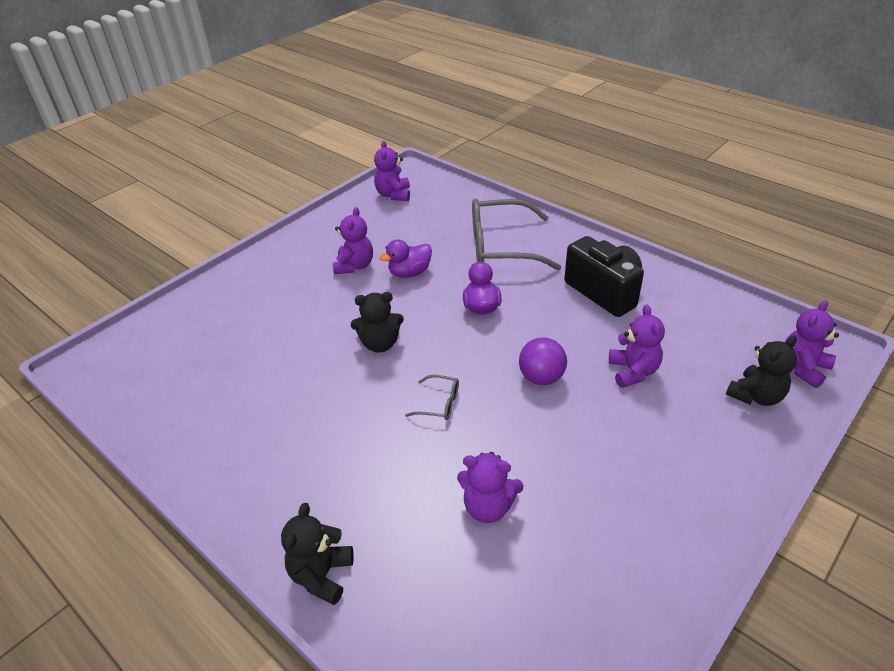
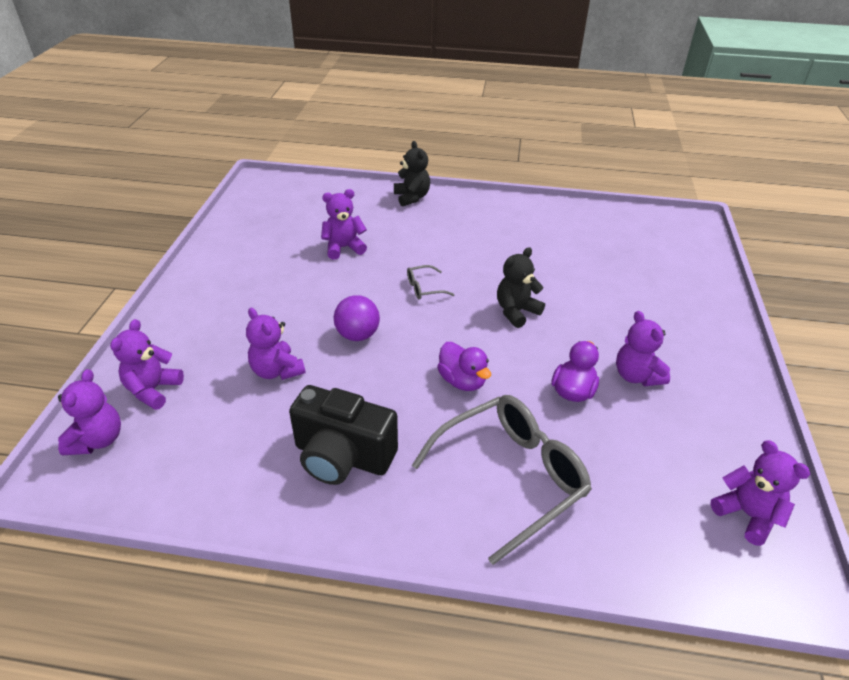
camera: 145 degrees right, 0 degrees up
black teddy bear [726,336,797,406] -> purple teddy bear [110,319,184,410]

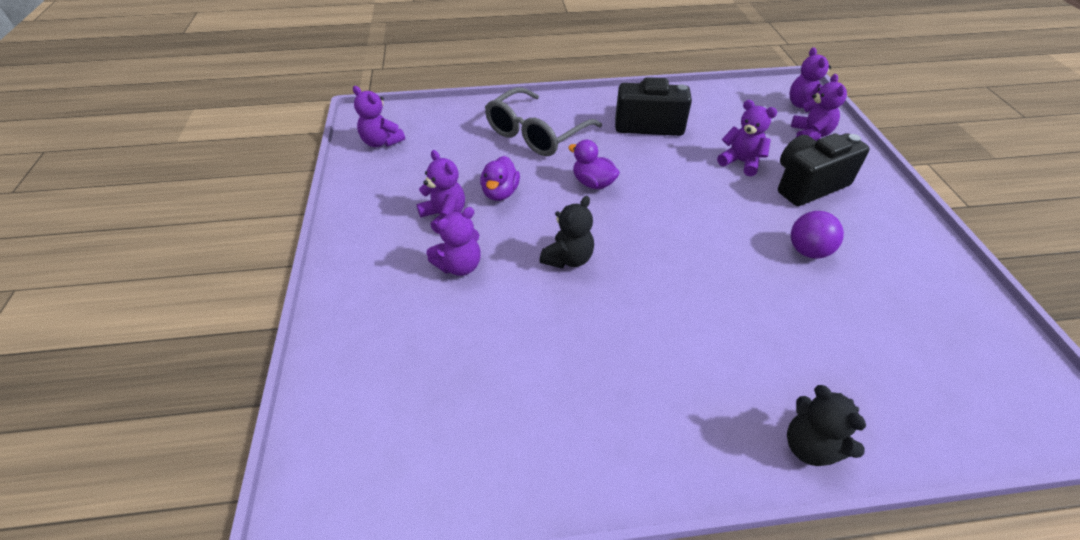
camera: 165 degrees right, 5 degrees up
purple teddy bear [321,189,367,260] -> purple teddy bear moved to [426,207,481,276]
purple ball [334,295,380,341] -> purple ball moved to [791,211,844,259]
grey glasses [407,265,455,299] -> none
none -> black camera [778,133,870,206]

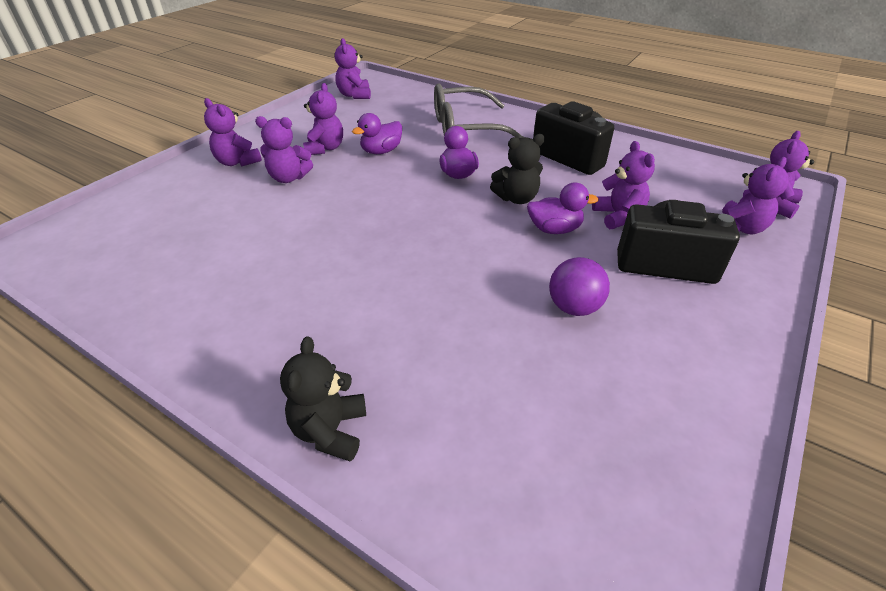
camera: 40 degrees right, 5 degrees down
black teddy bear [540,196,594,269] -> black teddy bear moved to [490,134,545,204]
none -> purple teddy bear [204,98,262,166]
none -> purple duck [527,182,599,234]

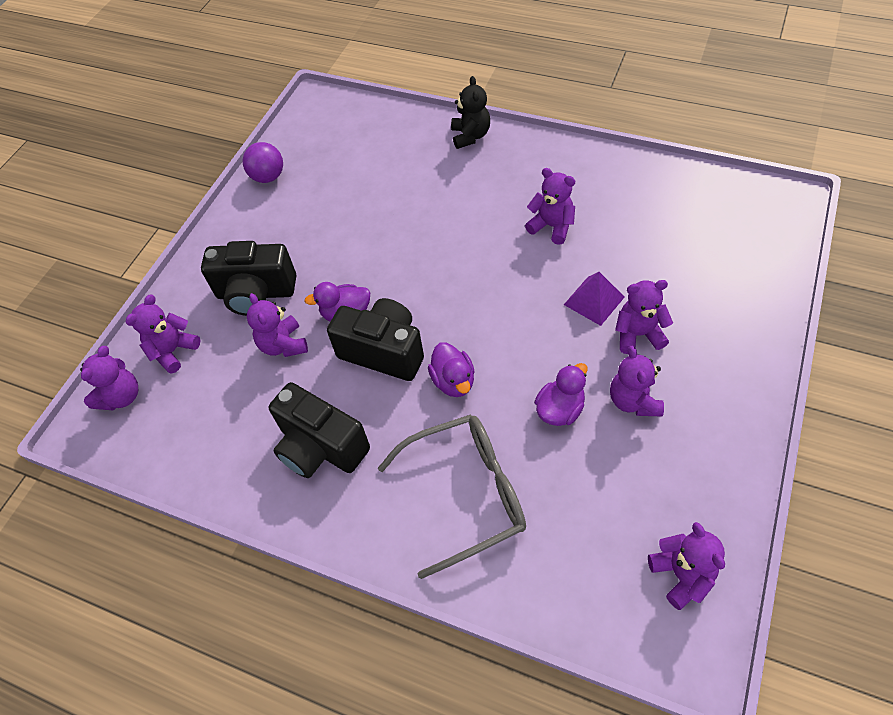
camera: 175 degrees right, 15 degrees up
purple teddy bear [204,98,262,166] -> purple teddy bear moved to [525,168,575,245]
black teddy bear [490,134,545,204] -> black camera [327,298,424,381]
purple ball [549,257,610,316] -> purple ball moved to [243,142,283,183]
none -> purple pyramid [564,272,624,326]

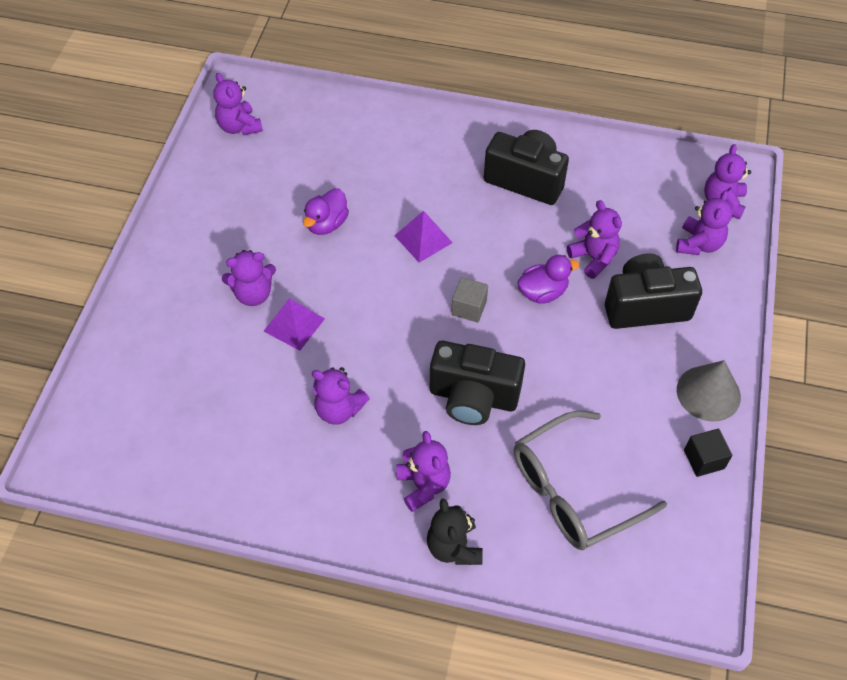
camera: 165 degrees right, 0 degrees up
purple ball [243,142,283,183] -> black cube [684,429,733,477]
black camera [327,298,424,381] -> black camera moved to [430,341,525,425]
grey glasses [378,414,526,579] -> grey glasses moved to [514,410,667,550]
purple duck [428,342,475,397] -> purple pyramid [394,211,453,263]
purple teddy bear [610,346,664,417] -> purple teddy bear moved to [396,431,451,512]
none -> grey cube [451,277,488,323]
none -> grey cone [677,360,741,422]

